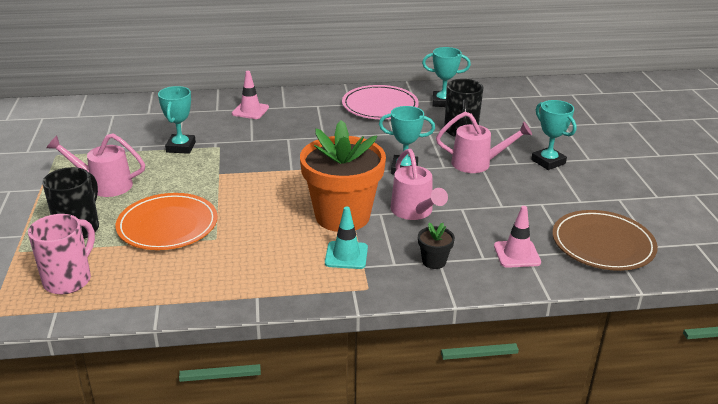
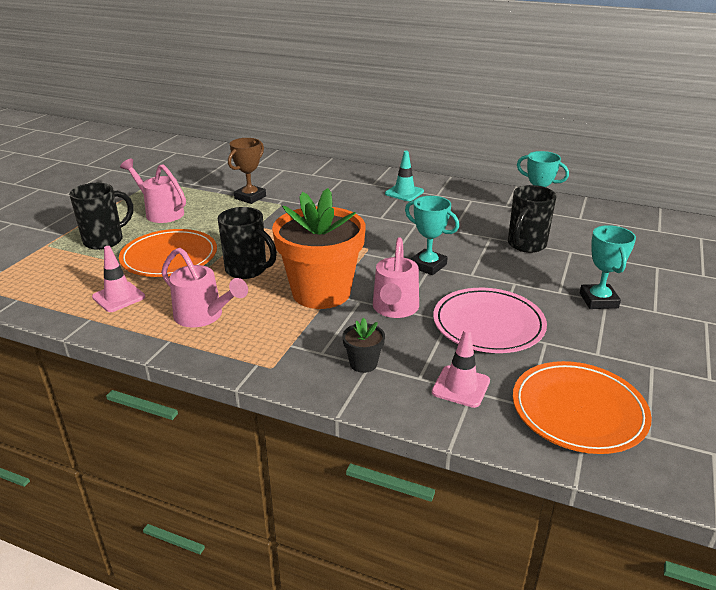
camera: 30 degrees right, 0 degrees up
pink mug [28,214,95,294] -> none
turquoise trophy [158,86,196,154] -> brown trophy [228,138,266,204]
pink traffic cone [232,71,269,119] -> pink traffic cone moved to [92,246,145,312]
turquoise traffic cone [325,207,368,269] -> turquoise traffic cone moved to [385,151,424,201]
pink plate [342,85,419,119] -> pink plate moved to [433,288,547,353]
pink watering can [436,112,532,173] -> pink watering can moved to [161,248,248,327]
brown plate [552,210,658,271] -> orange plate [513,361,652,454]
none -> black mug [218,207,277,279]

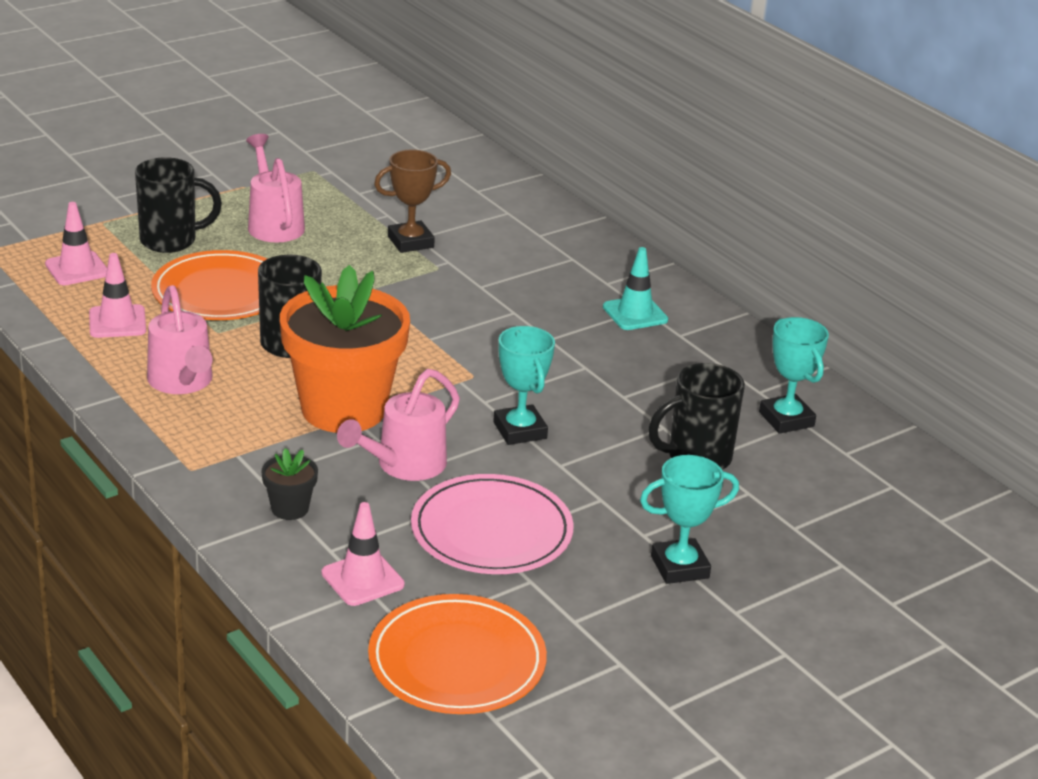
camera: 30 degrees right, 0 degrees up
turquoise trophy [580,225,636,309] -> turquoise trophy turned 45 degrees clockwise [640,455,739,584]
none -> pink traffic cone [45,202,107,285]

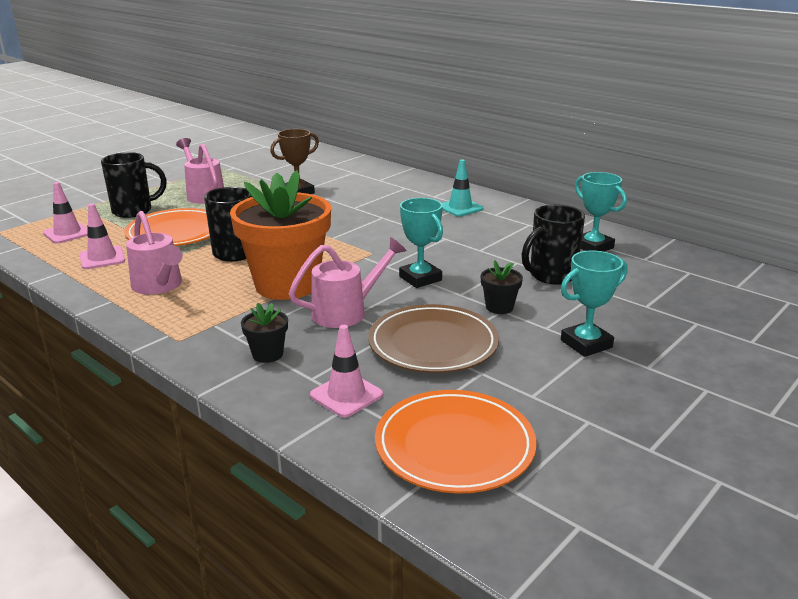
camera: 10 degrees left, 5 degrees down
pink watering can [337,369,460,481] -> pink watering can turned 150 degrees counterclockwise [289,237,407,328]
pink plate [411,474,574,574] -> brown plate [368,304,499,373]
none -> black flower pot [481,260,523,314]

